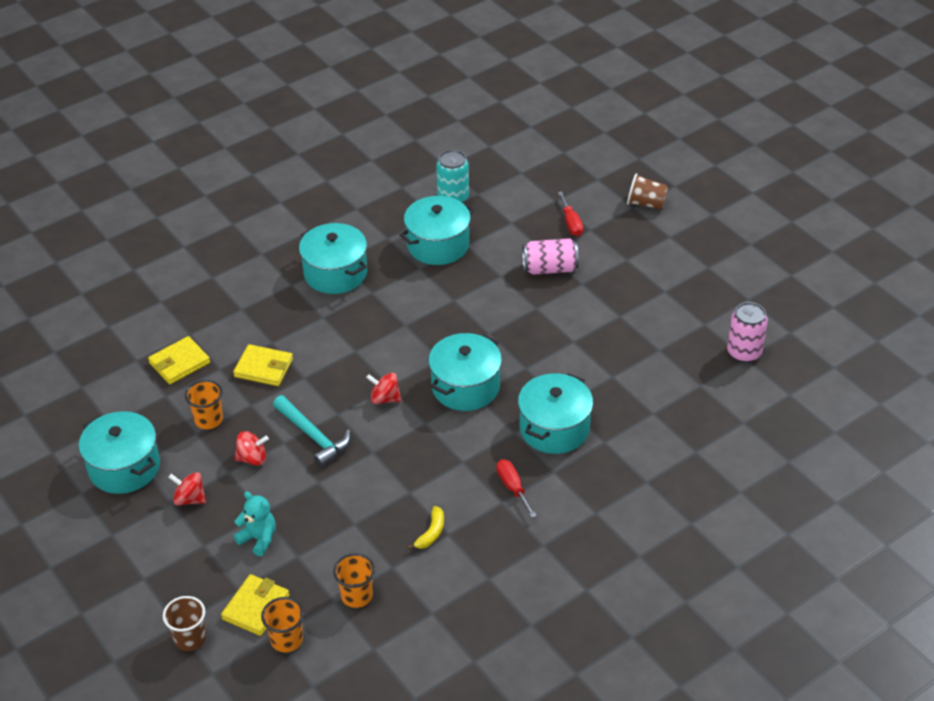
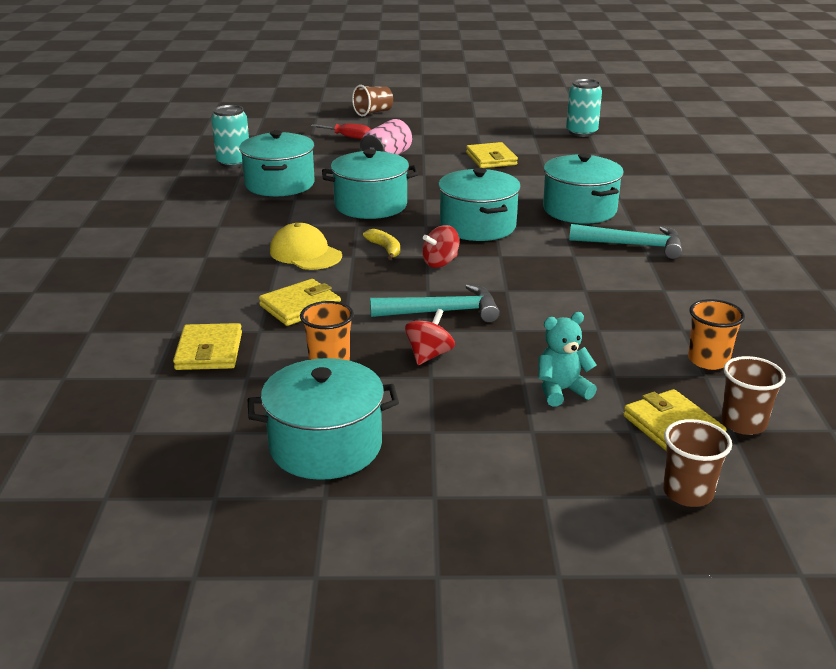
camera: 55 degrees left, 15 degrees down
red spinning top [168,472,206,506] -> none
orange cup [261,597,304,652] -> brown cup [721,356,786,435]
turquoise pot [299,223,367,294] -> turquoise pot moved to [322,149,419,219]
yellow banana [407,506,444,550] -> yellow banana moved to [363,229,400,260]
red screwdriver [496,459,536,518] -> turquoise hammer [569,224,682,259]
pink can [727,302,768,363] -> turquoise can [566,79,602,137]
none -> yellow cap [270,223,342,270]
none -> yellow wallet [466,142,518,168]

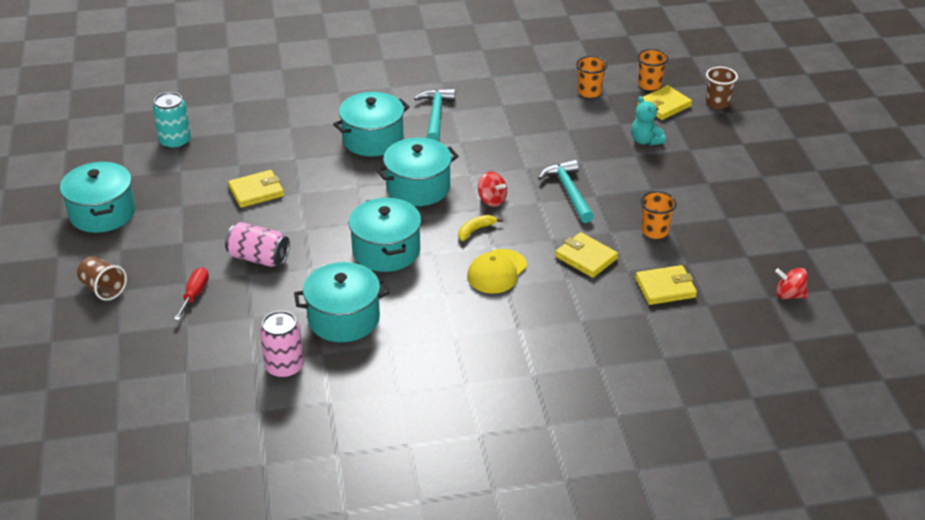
camera: 100 degrees left, 10 degrees up
turquoise can [211,105,249,168] -> pink can [260,311,304,379]
turquoise pot [248,358,399,480] -> turquoise pot moved to [60,162,135,233]
red spinning top [405,309,455,365] -> red spinning top moved to [775,268,808,299]
brown cup [721,356,786,435] -> orange cup [637,49,668,90]

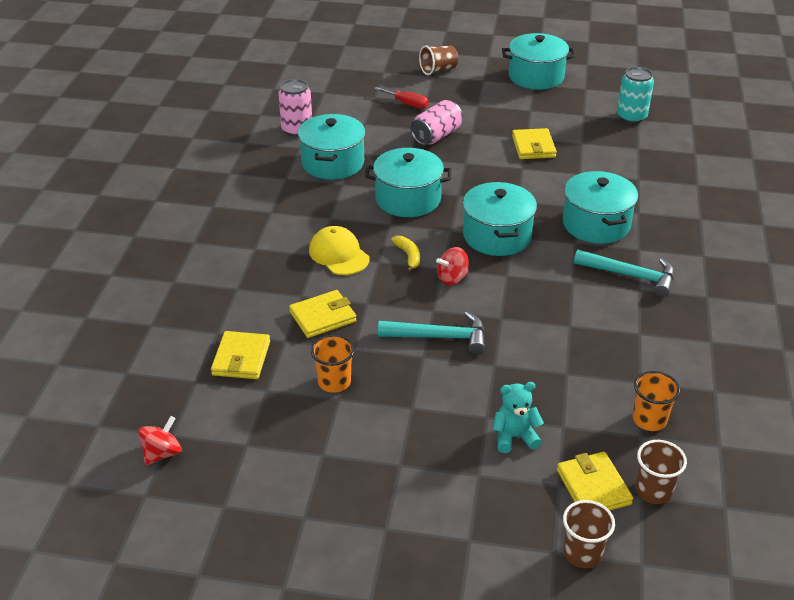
camera: 110 degrees right, 0 degrees up
orange cup [637,49,668,90] -> brown cup [636,440,687,504]

